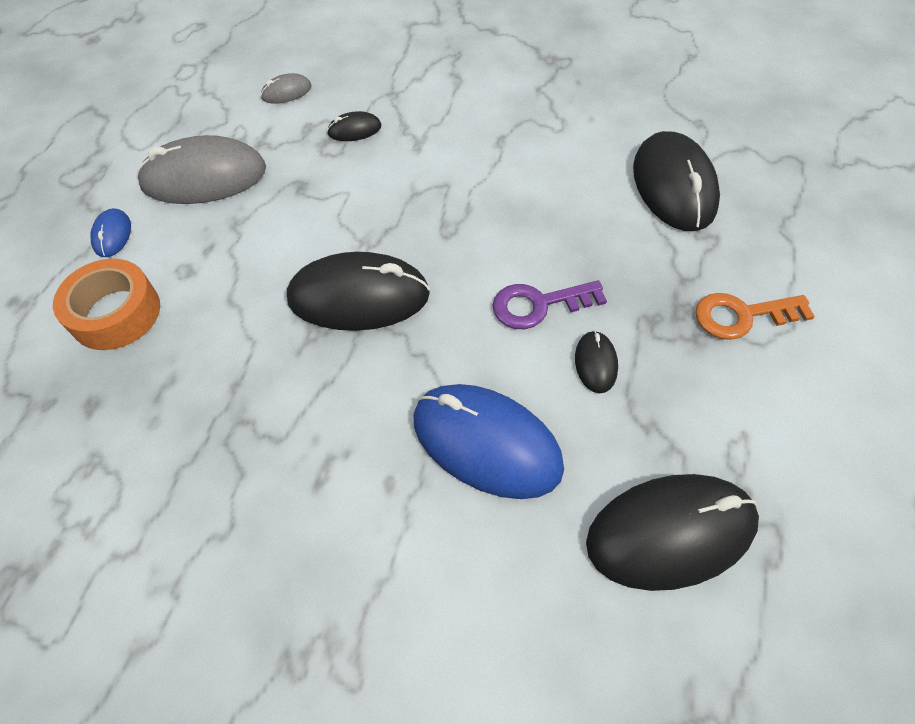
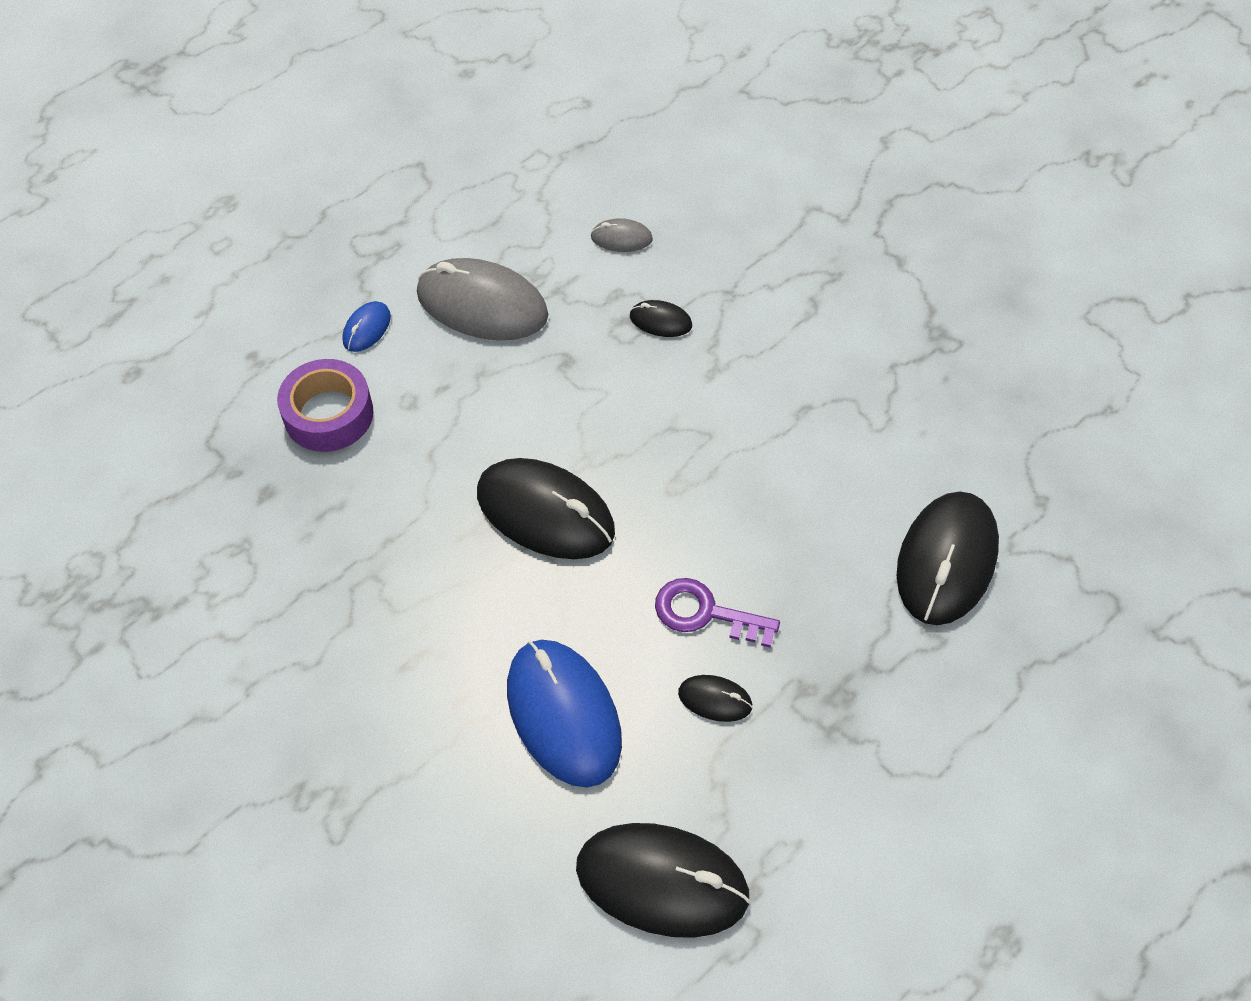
camera: 30 degrees right, 0 degrees up
orange tape [53,259,160,350] -> purple tape [277,359,374,452]
black mouse [575,330,618,393] -> black mouse turned 75 degrees clockwise [678,675,753,722]
orange key [695,293,815,340] -> none

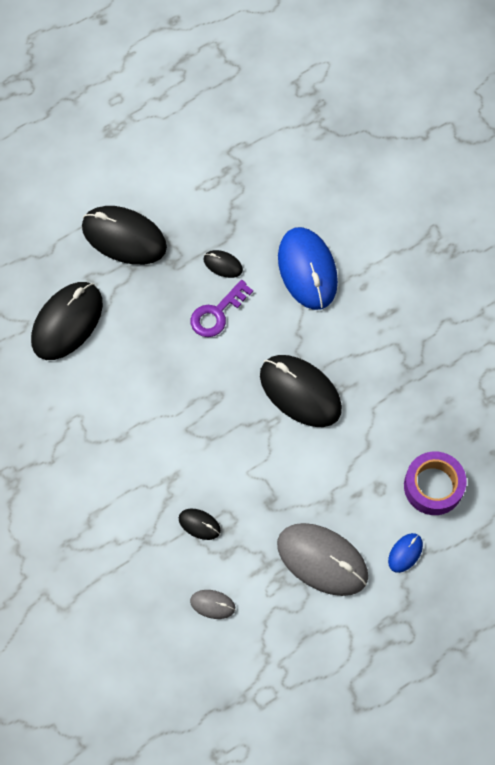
camera: 170 degrees left, 10 degrees up
black mouse [576,823,750,938] -> black mouse moved to [82,206,167,265]
purple key [655,578,780,648] -> purple key turned 105 degrees clockwise [191,280,253,337]

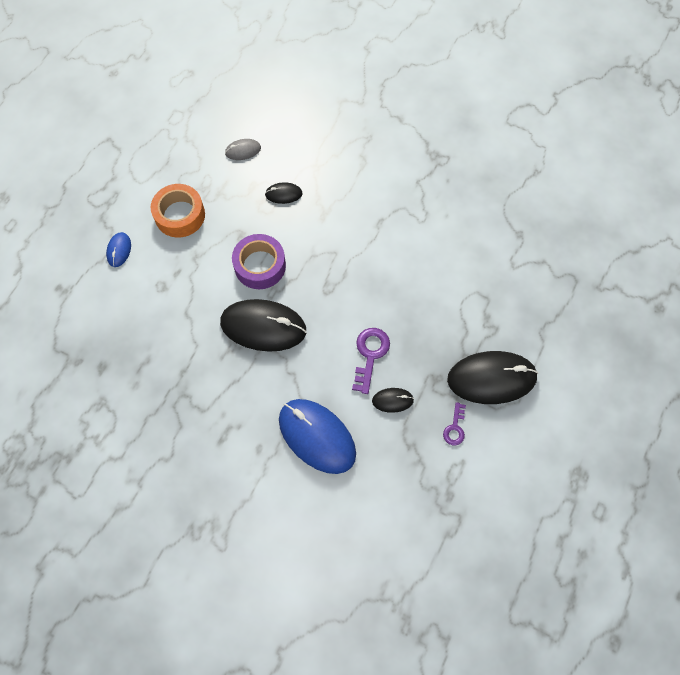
camera: 150 degrees right, 0 degrees up
black mouse [31,282,103,360] -> none
grey mouse [277,523,368,596] -> orange tape [151,184,205,238]
purple tape [404,451,467,515] -> purple tape moved to [232,234,286,289]
none -> purple key [443,402,466,445]

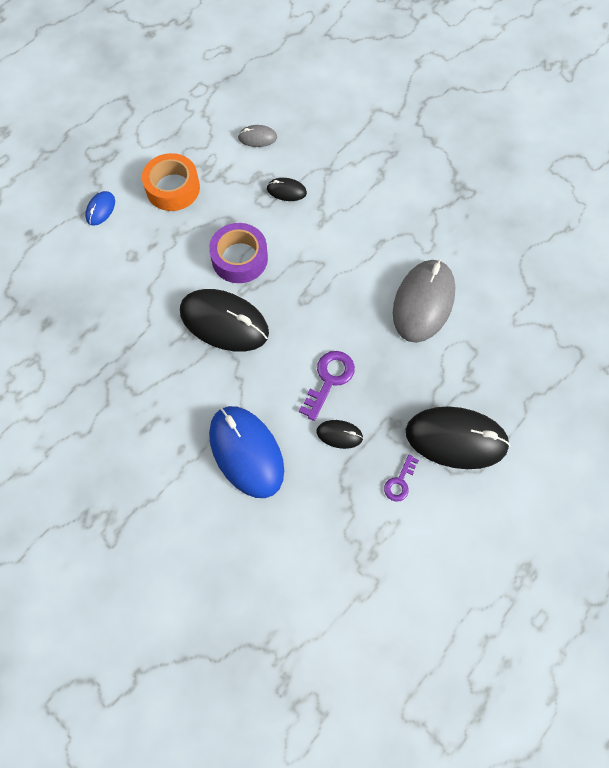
camera: 15 degrees right, 0 degrees up
none -> grey mouse [393,260,455,343]

